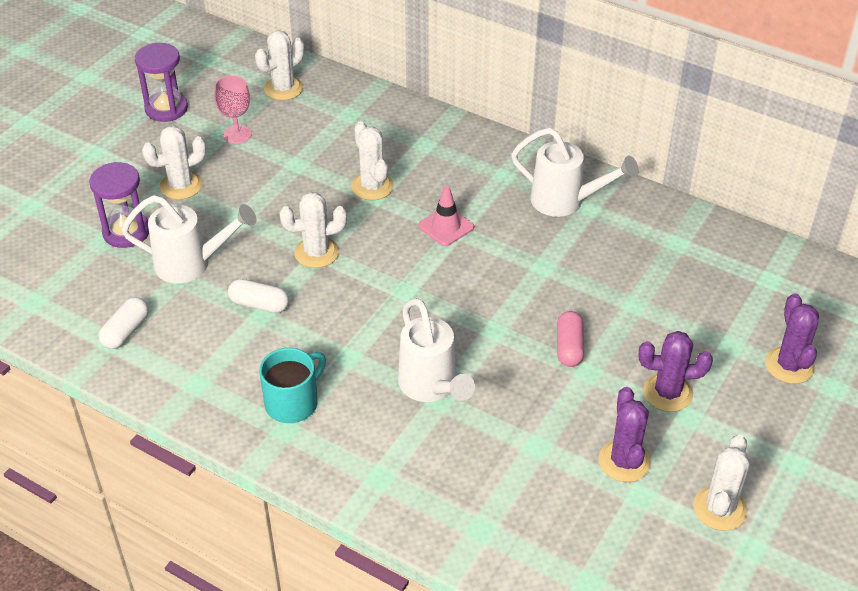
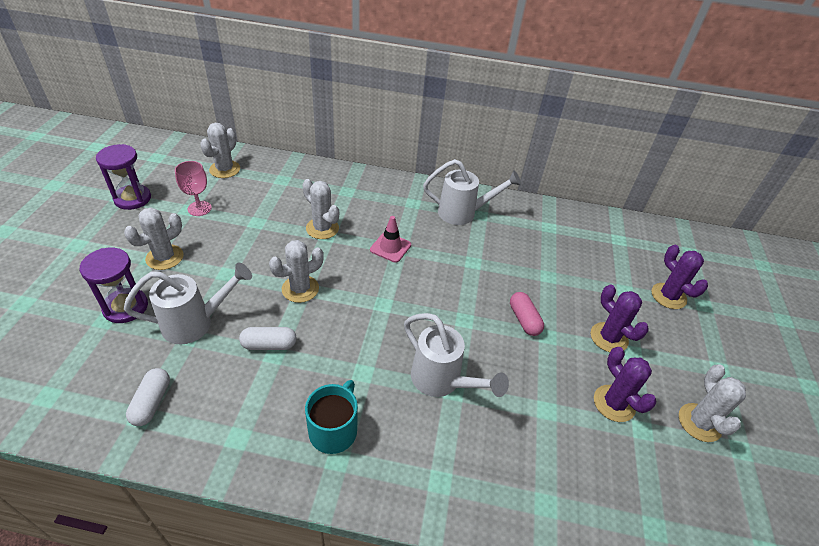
camera: 25 degrees left, 0 degrees up
purple cactus [639,331,713,412] -> purple cactus turned 75 degrees clockwise [591,285,649,352]

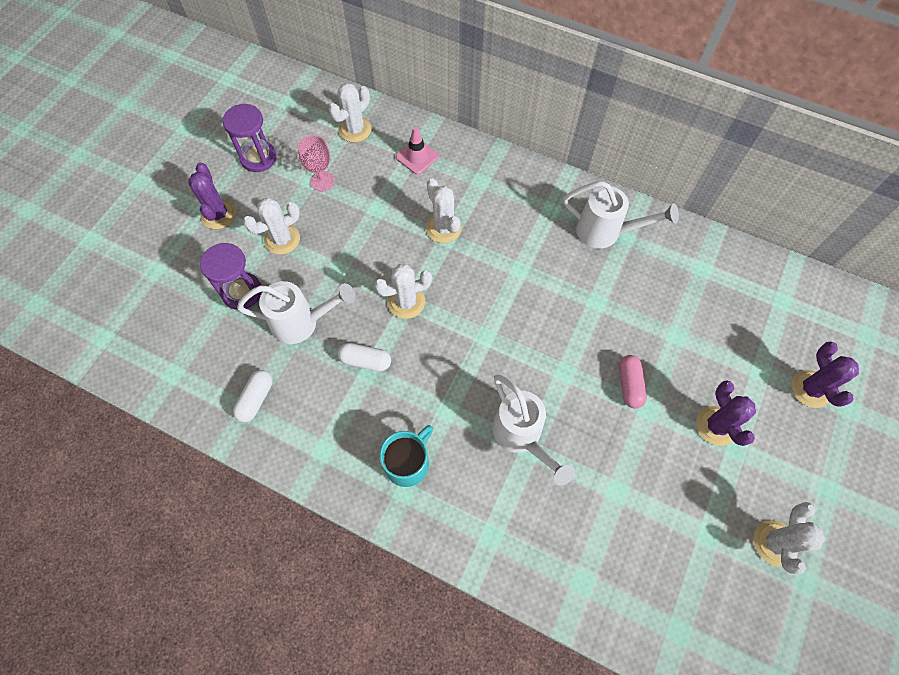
camera: 20 degrees right, 20 degrees up
pink traffic cone [370,216,411,263] -> pink traffic cone moved to [396,127,439,174]
purple cactus [594,347,657,422] -> purple cactus moved to [188,162,236,229]

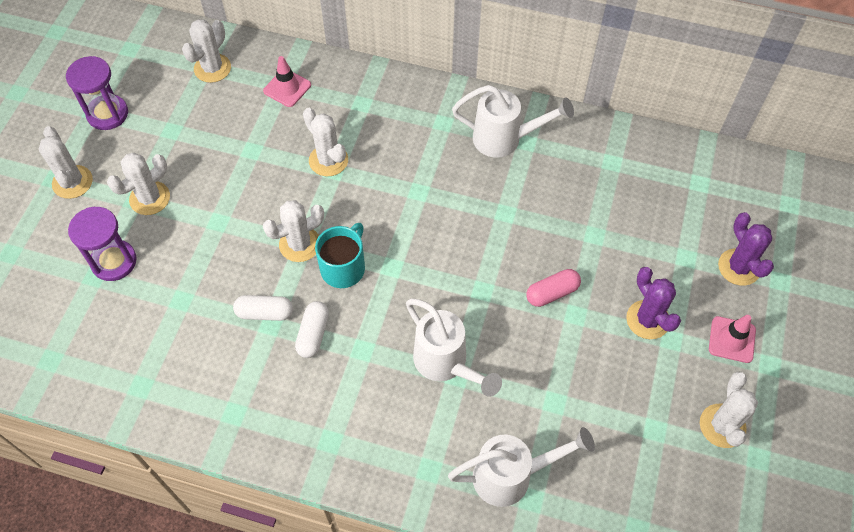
camera: 10 degrees left, 5 degrees down
purple cactus [188,162,236,229] -> white cactus [39,126,93,199]
white capsule [233,370,273,422] -> white capsule moved to [295,301,329,358]
white watering can [237,281,355,344] -> white watering can moved to [448,427,595,507]
pink goblet [298,135,335,191] -> none
turquoise mug [379,425,433,487] -> turquoise mug moved to [315,223,365,288]
pink capsule [619,355,647,409] -> pink capsule turned 75 degrees clockwise [526,269,581,307]
none -> pink traffic cone [709,315,756,363]

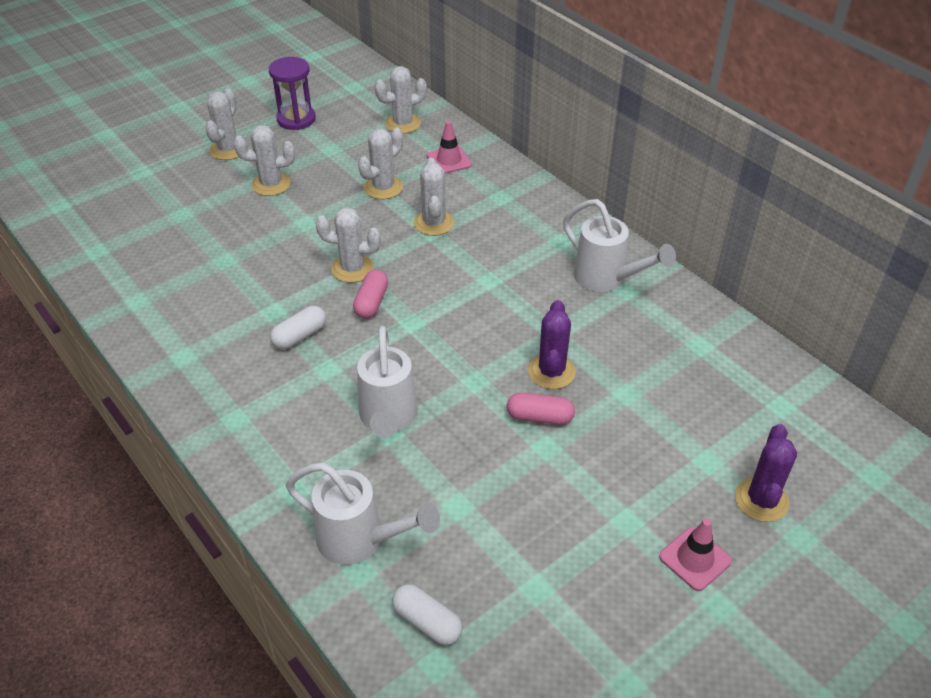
camera: 35 degrees right, 15 degrees down
purple hourglass [68,207,137,281] -> none
white capsule [233,295,293,321] -> white capsule moved to [392,584,463,645]
turquoise mug [315,223,365,288] -> pink capsule [353,270,388,318]
purple cactus [626,267,681,339] -> purple cactus moved to [528,300,576,389]
white cactus [700,371,758,448] -> white cactus moved to [358,128,403,199]

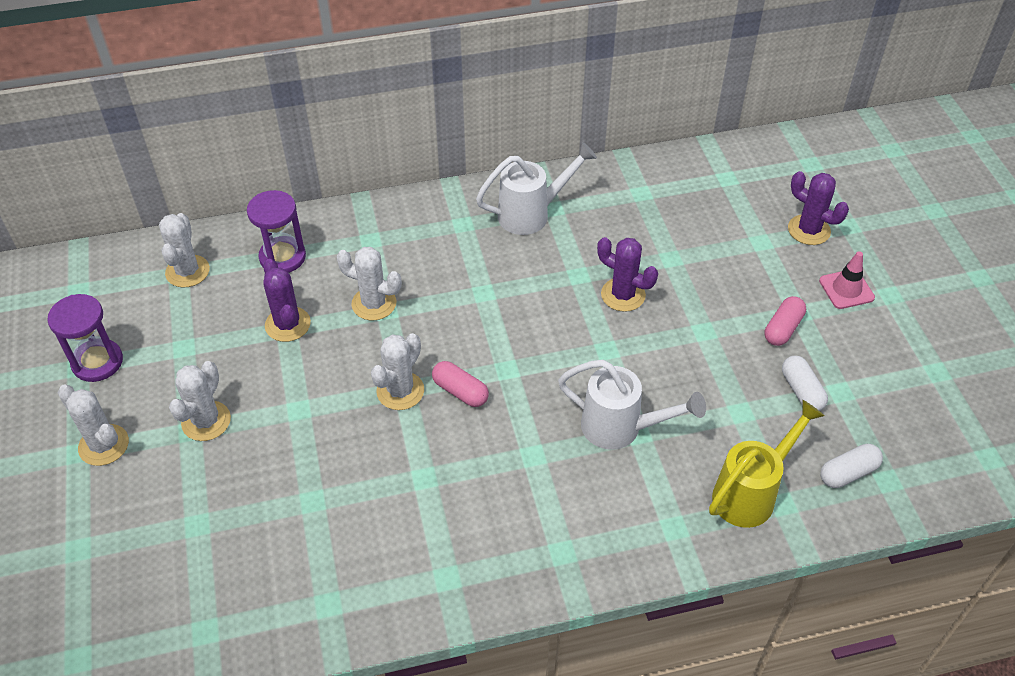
camera: 65 degrees left, 5 degrees up
white capsule [270,306,326,349] -> white capsule moved to [782,356,828,411]
white watering can [286,463,440,565] -> yellow watering can [709,400,825,528]
white cactus [358,128,403,199] -> purple cactus [263,259,311,342]
pink traffic cone [427,121,472,174] -> purple hourglass [247,190,306,273]
pink capsule [507,393,575,425] -> pink capsule moved to [765,296,806,346]

